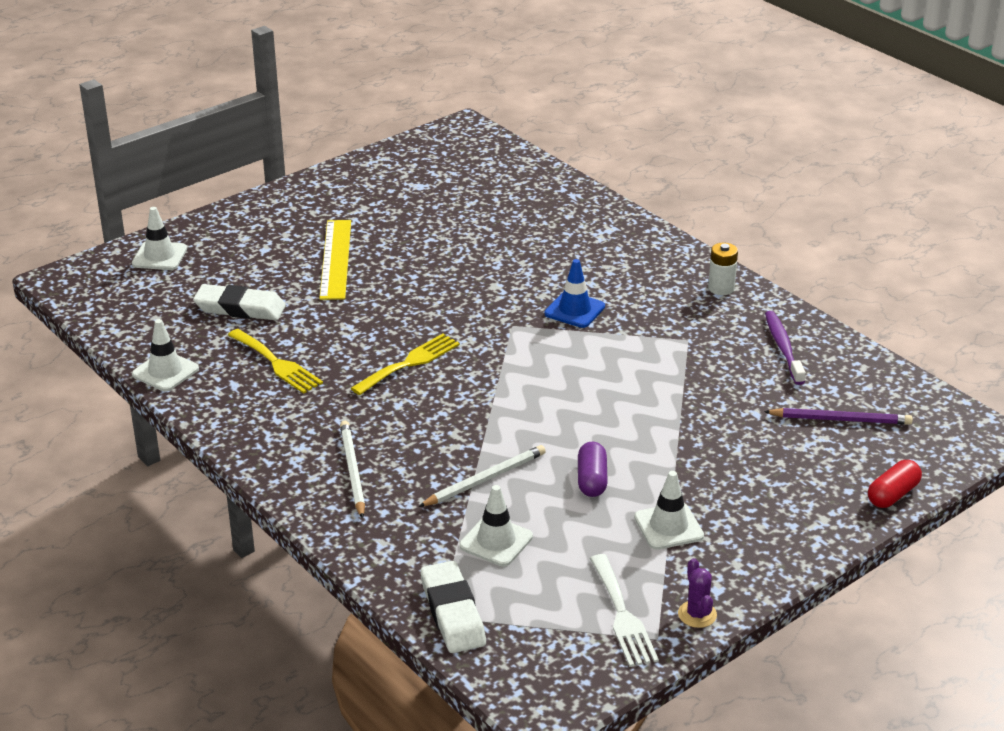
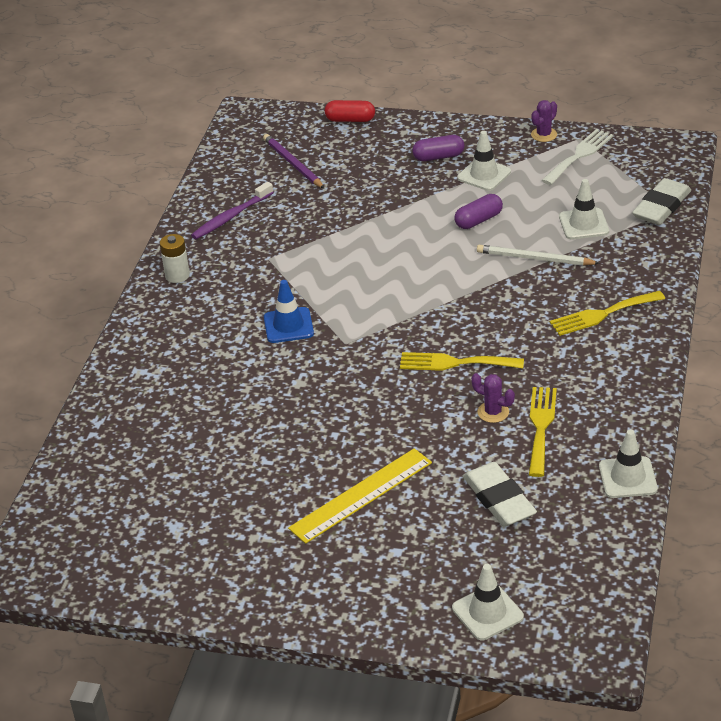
camera: 125 degrees left, 5 degrees up
white pencil [340,420,365,519] -> yellow fork [550,291,665,336]
none -> purple capsule [412,135,464,161]
none -> purple cactus [471,373,515,423]

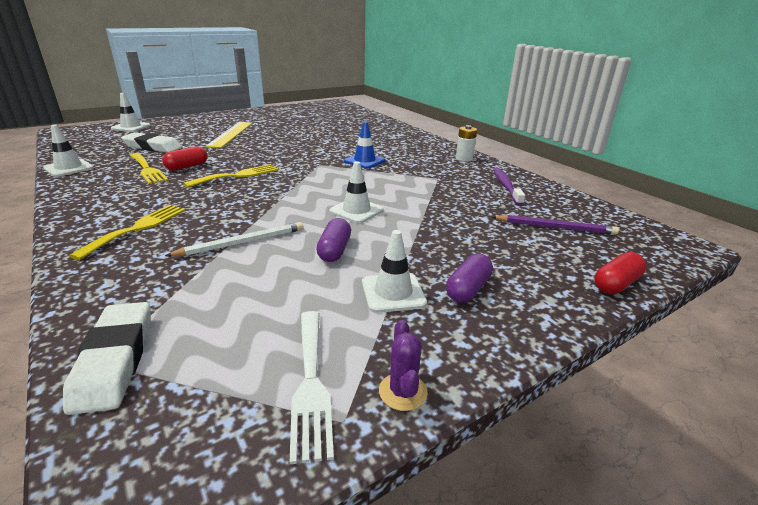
camera: 130 degrees right, 10 degrees down
purple cactus [471,373,515,423] -> red capsule [162,146,207,171]
white traffic cone [559,179,609,239] -> white traffic cone moved to [329,161,384,224]

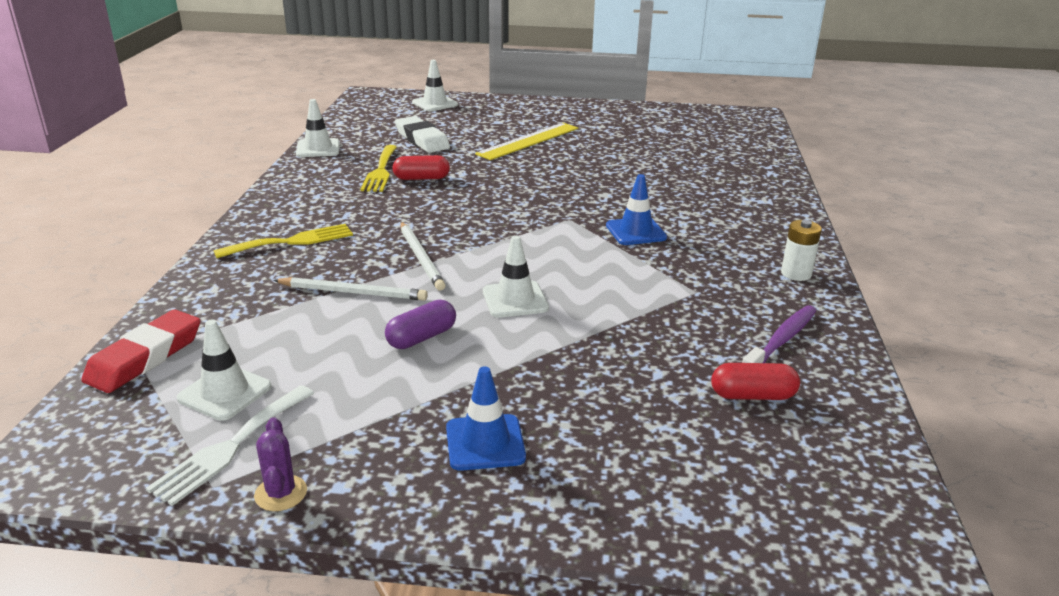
camera: 40 degrees right, 0 degrees up
white eraser [63,302,151,415] -> red eraser [81,309,200,393]
yellow fork [184,164,279,188] -> none
white traffic cone [362,230,427,313] -> white traffic cone moved to [177,320,272,421]
purple cactus [379,320,428,411] -> purple cactus turned 45 degrees counterclockwise [254,417,307,511]
purple capsule [446,254,493,303] -> blue traffic cone [446,366,526,471]
purple pencil [492,215,619,235] -> none
red capsule [595,252,647,294] -> red capsule moved to [711,363,800,400]
none -> white pencil [400,222,446,291]

